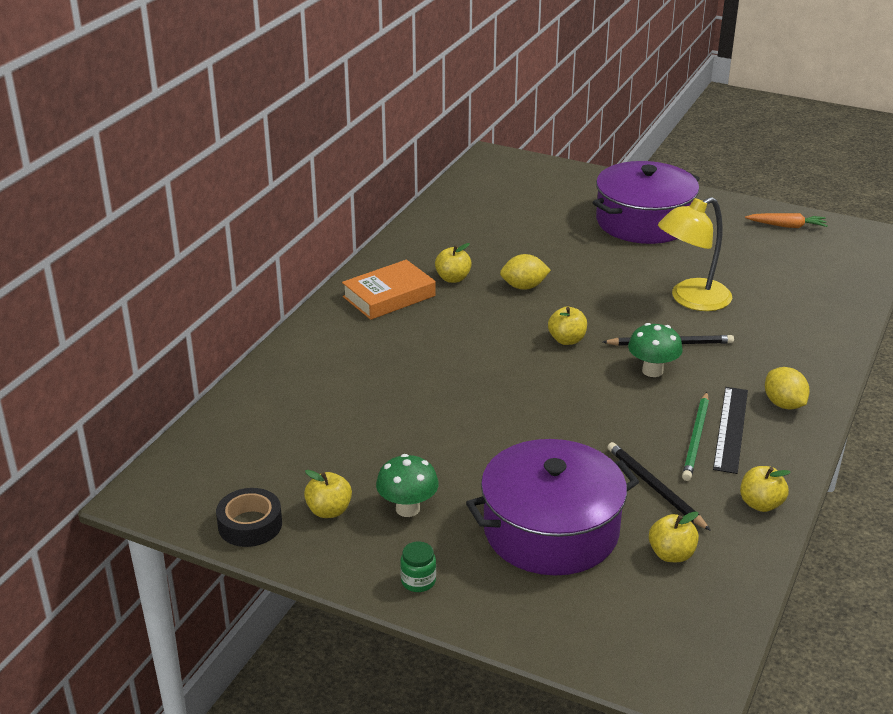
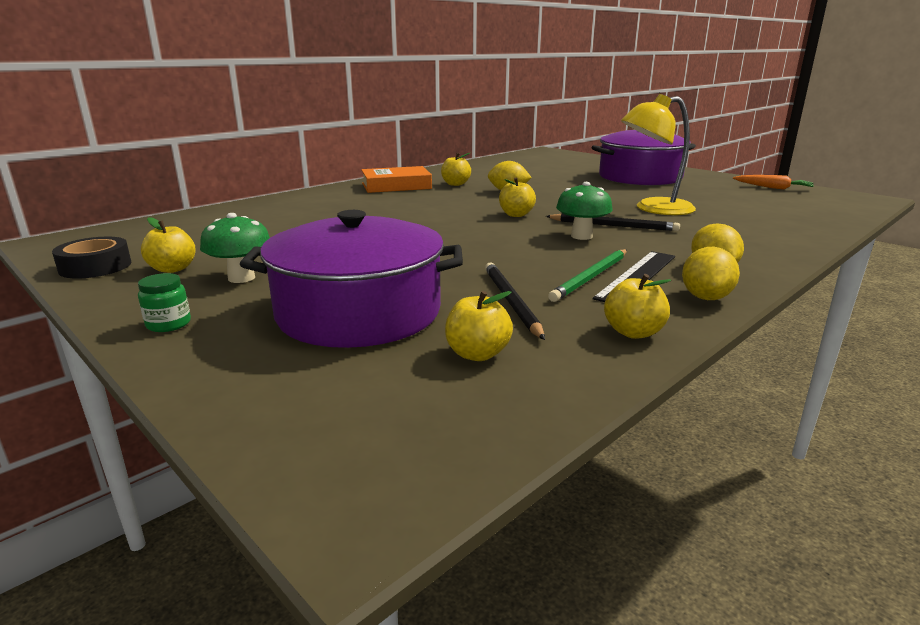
camera: 20 degrees right, 10 degrees down
none -> yellow lemon [682,247,740,300]

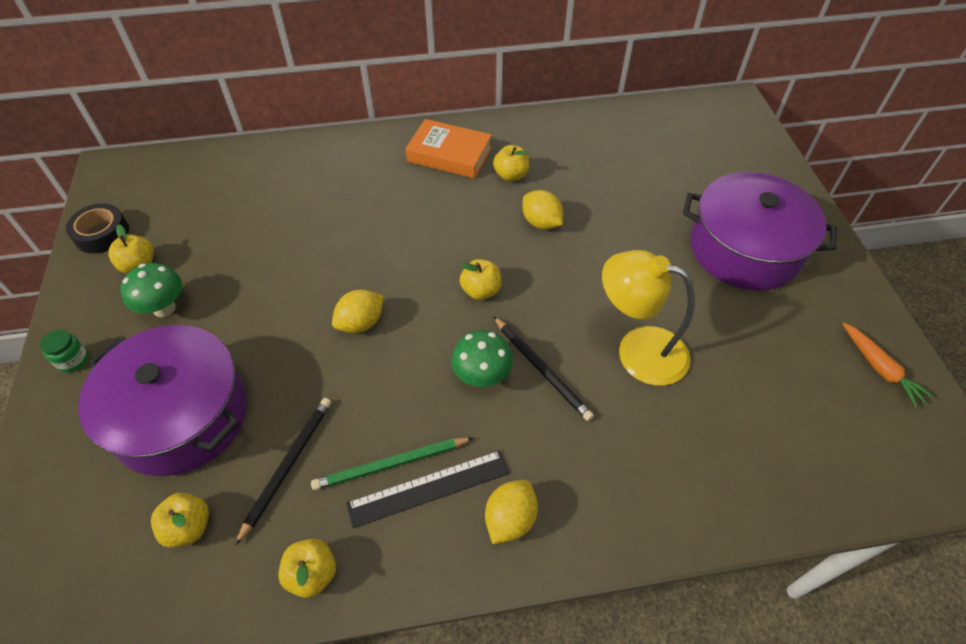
camera: 35 degrees right, 30 degrees up
yellow lemon [682,247,740,300] -> yellow lemon moved to [332,289,384,333]

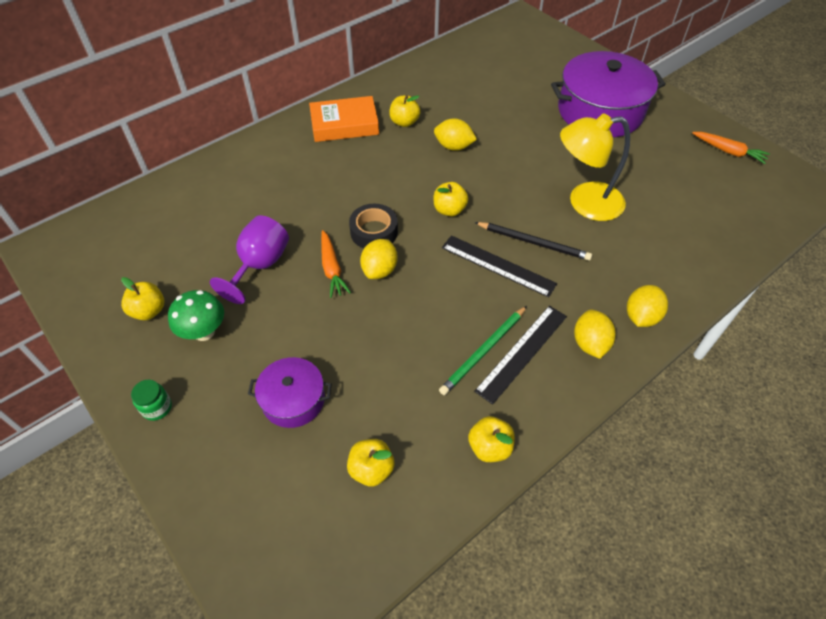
camera: 30 degrees left, 0 degrees up
black tape [66,203,129,254] -> black tape moved to [349,204,398,248]
purple pot [78,325,247,476] -> purple pot [248,357,332,428], size x0.52
black pencil [235,398,331,546] -> none
green mushroom [451,330,513,387] -> black ruler [442,235,557,298]
none -> purple goblet [210,215,289,304]
none -> orange carrot [321,230,351,298]
none -> yellow lemon [627,285,668,327]

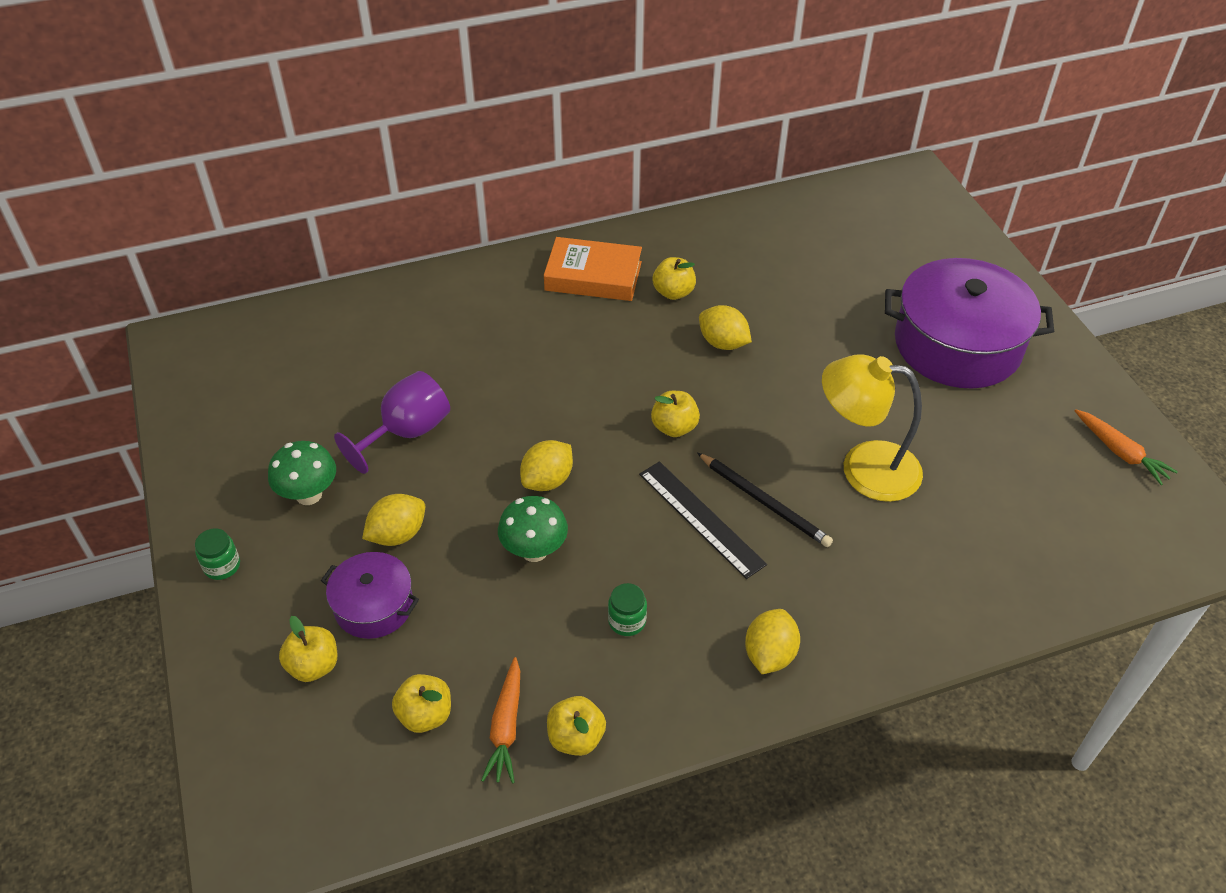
camera: 20 degrees right, 5 degrees down
yellow apple [121,277,164,320] -> yellow apple moved to [279,616,337,682]
orange carrot [321,230,351,298] -> orange carrot moved to [481,657,520,784]
black tape [349,204,398,248] -> none
green pencil [439,306,527,395] -> green jar [608,583,647,636]
black ruler [474,306,567,405] -> none
yellow lemon [627,285,668,327] -> yellow lemon moved to [362,494,425,546]
none -> green mushroom [498,496,568,562]

